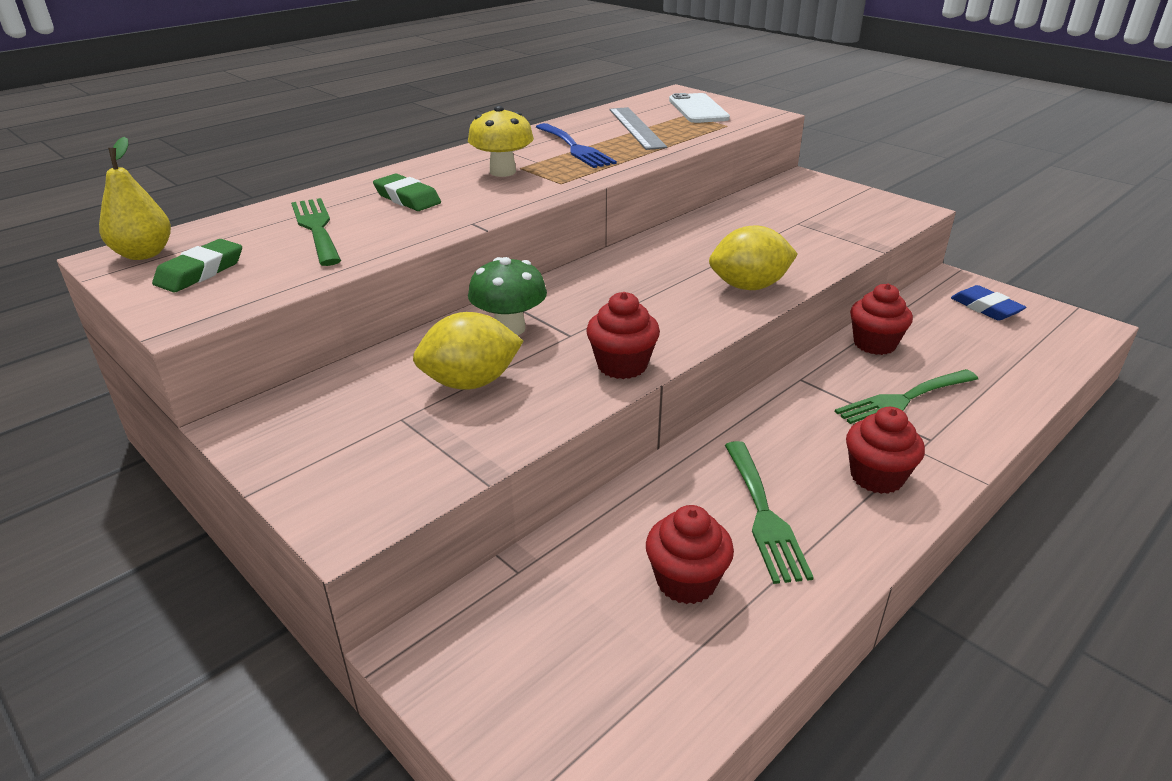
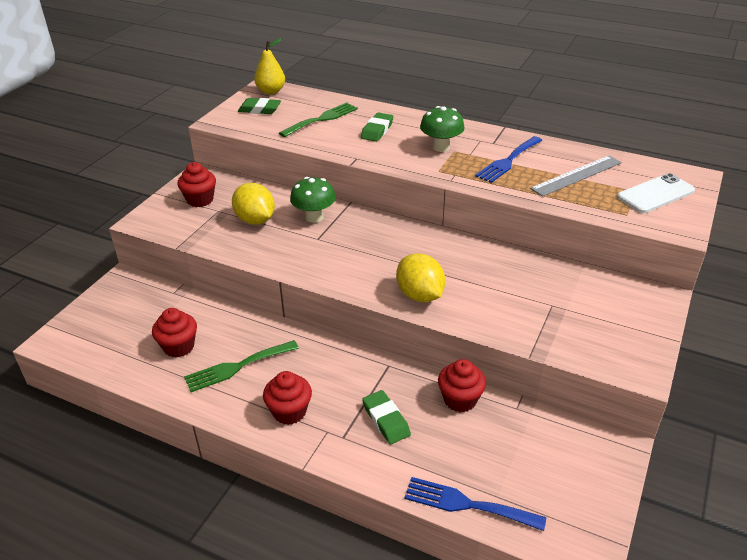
camera: 70 degrees right, 5 degrees up
yellow mushroom [468,106,534,177] -> green mushroom [420,106,465,152]
red cupcake [586,292,660,379] -> red cupcake moved to [177,162,216,207]
green fork [835,369,978,425] -> green eraser [362,390,411,444]
blue eraser [951,285,1026,321] -> none
none -> blue fork [404,477,546,531]

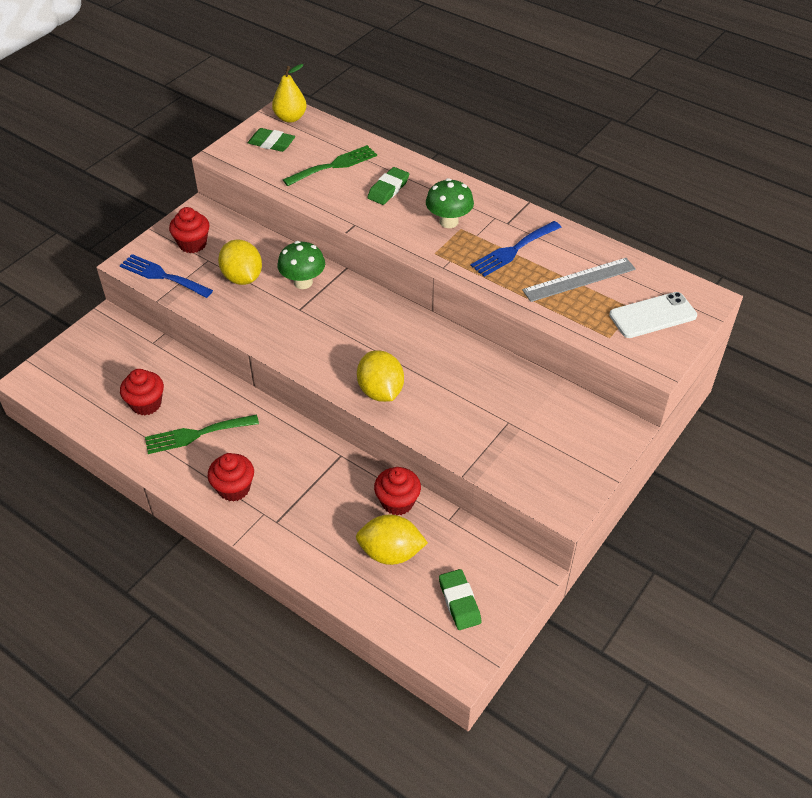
camera: 10 degrees right, 10 degrees up
green eraser [362,390,411,444] -> green eraser moved to [439,569,481,630]
blue fork [404,477,546,531] -> blue fork moved to [120,254,213,298]
none -> yellow lemon [356,515,428,565]

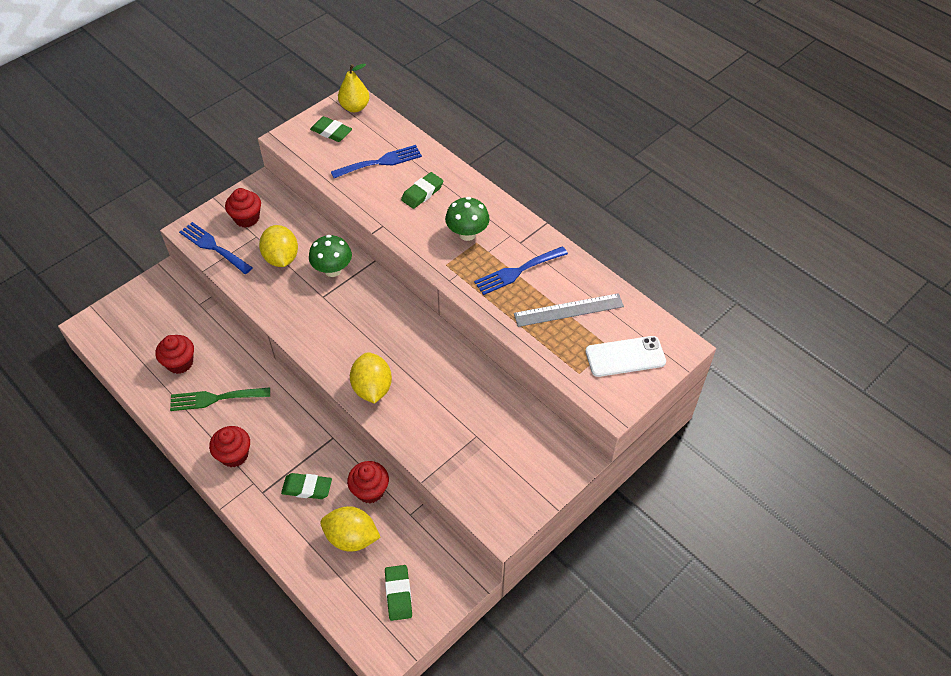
camera: 10 degrees right, 5 degrees up
green fork [283,145,377,186] -> blue fork [331,145,422,178]
none -> green eraser [281,473,332,499]

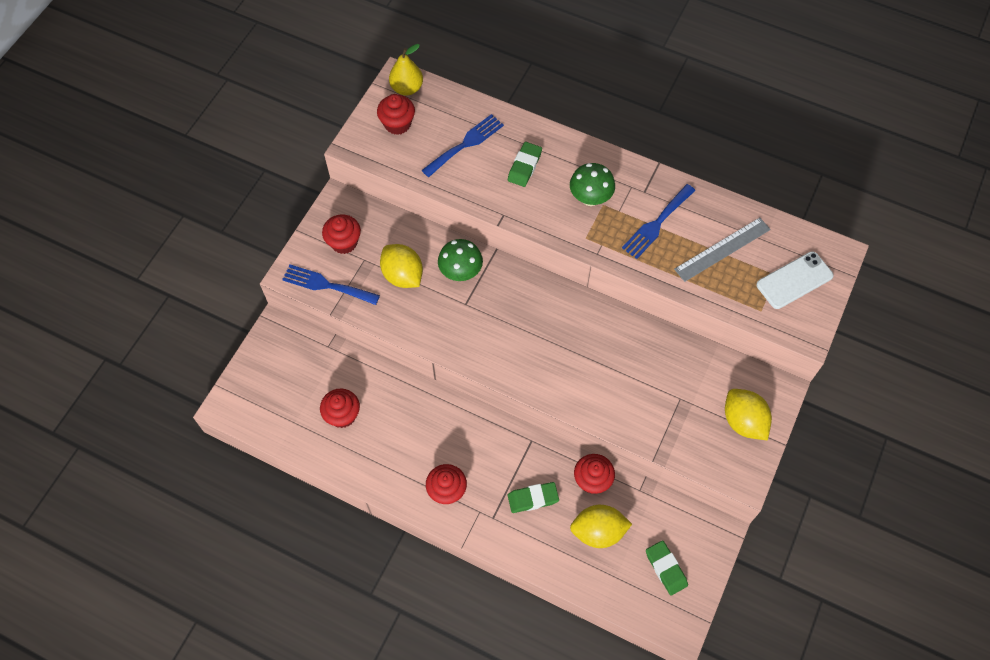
camera: 20 degrees left, 10 degrees up
green fork [170,388,270,411] -> none
green eraser [310,116,352,142] -> red cupcake [377,94,415,135]
yellow lemon [350,352,392,404] -> yellow lemon moved to [725,389,772,440]

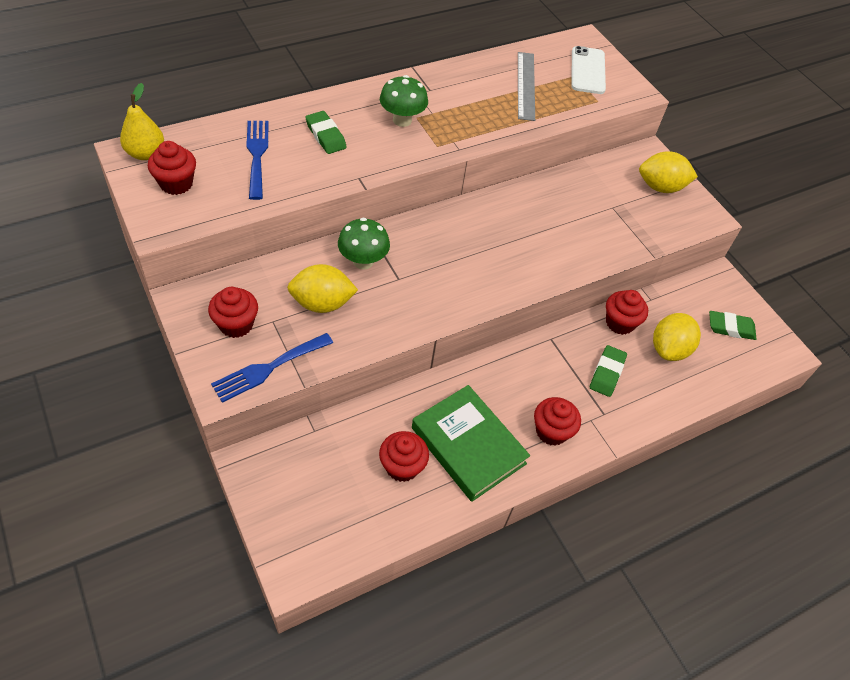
camera: 60 degrees left, 10 degrees down
blue fork [622,184,695,259] -> none
none -> green book [412,385,530,502]

